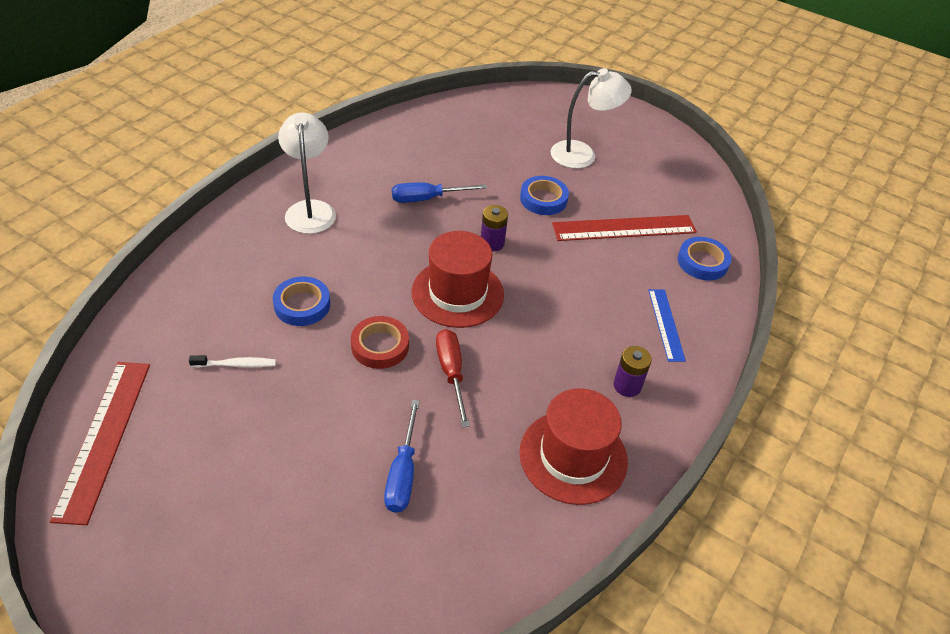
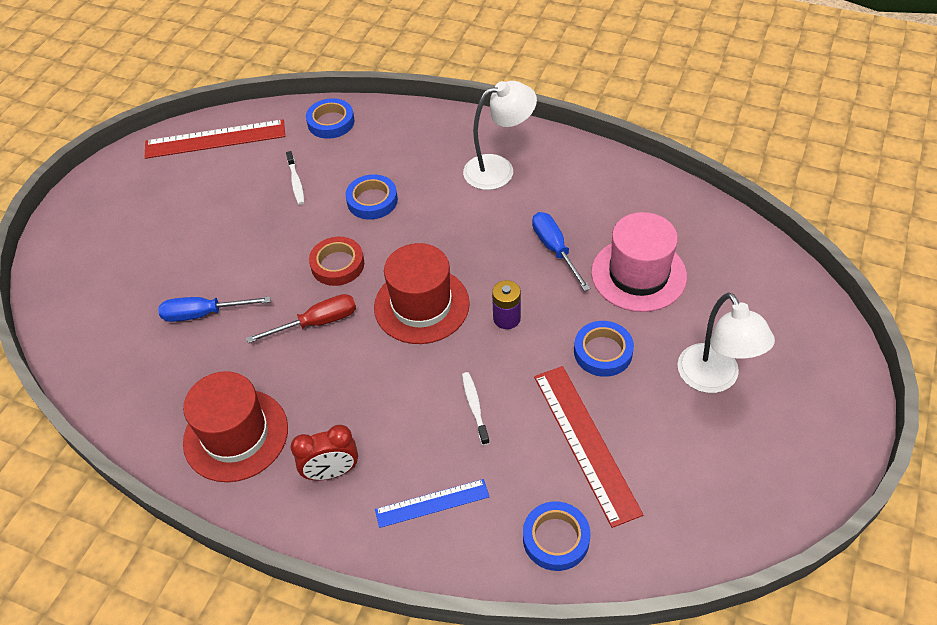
camera: 85 degrees right, 5 degrees up
purple battery [613,346,652,397] -> red clock [291,425,358,480]
none -> blue tape [306,98,355,139]
none -> white toothbrush [462,372,490,445]
none -> pink hat [591,212,687,312]

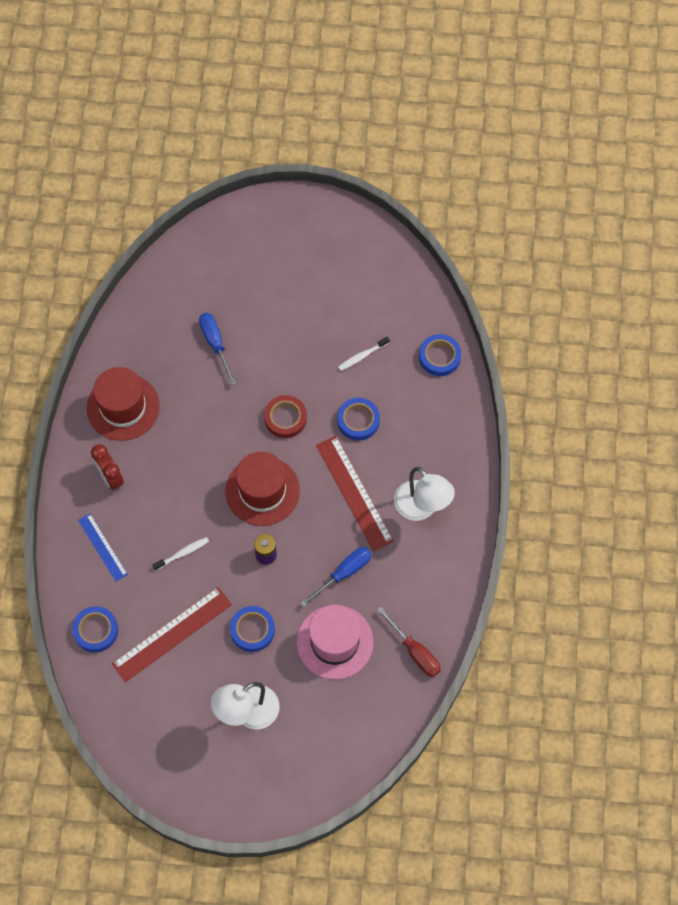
camera: 70 degrees right, 15 degrees up
red ruler [145,119,285,159] -> red ruler moved to [316,436,394,551]
red screwdriver [246,294,356,343] -> red screwdriver moved to [377,607,441,677]

